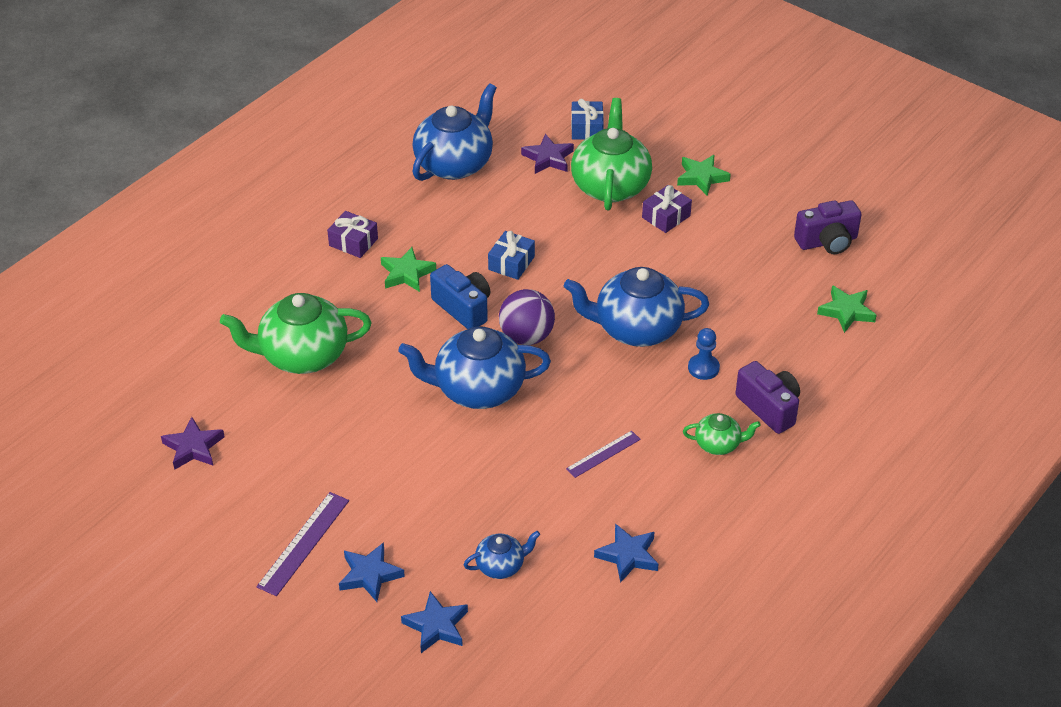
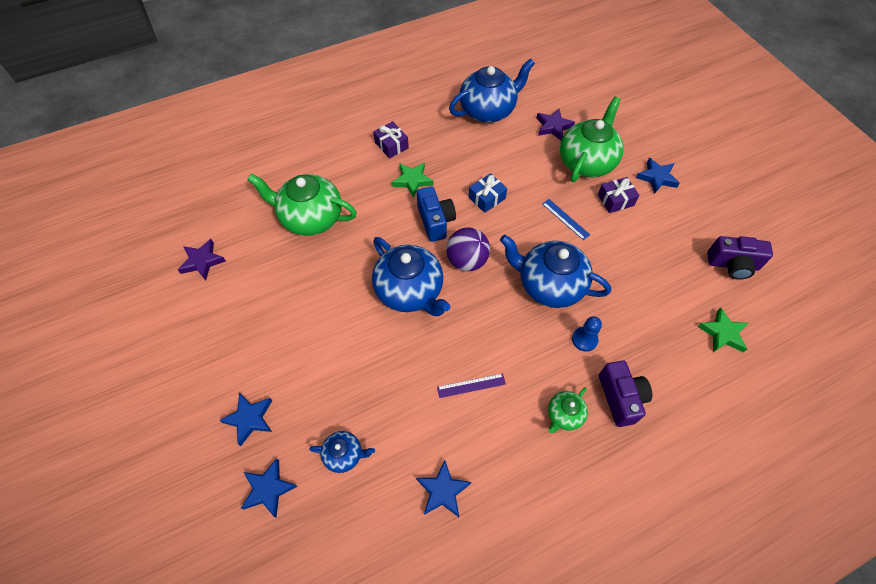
camera: 25 degrees right, 15 degrees up
purple ruler [256,492,349,596] -> none
blue teapot [398,326,551,409] -> blue teapot turned 150 degrees counterclockwise [372,237,450,316]
blue gift [571,99,604,140] -> none
green star [677,155,731,196] -> blue star [636,158,680,194]
green teapot [683,413,761,455] -> green teapot turned 105 degrees clockwise [548,387,588,433]
none -> blue ruler [542,199,590,240]

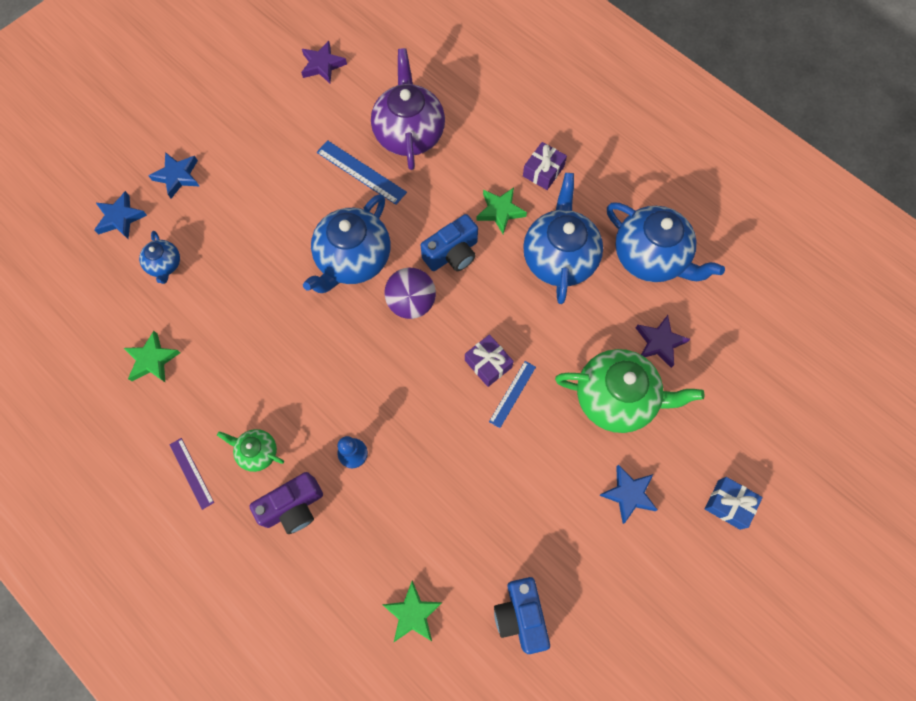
camera: 70 degrees right, 10 degrees up
green teapot [247,174,357,236] -> purple teapot [371,48,445,170]
blue star [416,461,471,517] -> green star [124,331,180,382]
purple ruler [437,373,506,398] -> purple ruler moved to [170,438,214,510]
blue gift [469,173,507,213] -> blue gift moved to [705,477,763,530]
blue teapot [500,235,611,308] -> blue teapot moved to [523,173,603,304]
purple gift [598,177,640,213] -> purple gift moved to [465,334,514,387]
purple camera [707,236,773,280] -> blue camera [494,577,550,654]
none -> blue ruler [317,140,407,205]

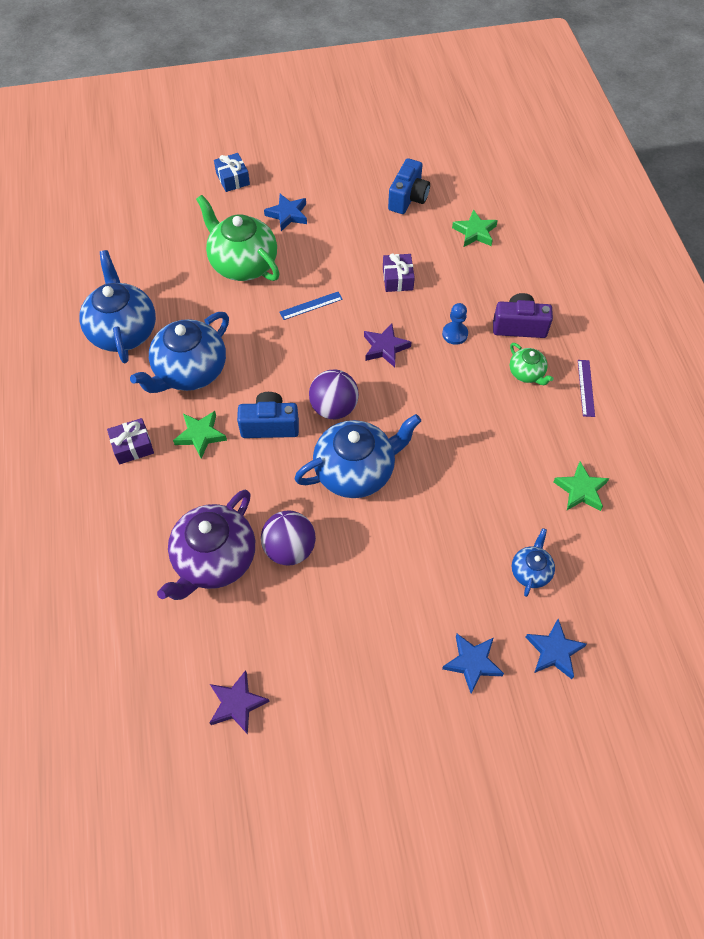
camera: 145 degrees left, 10 degrees down
blue ruler [317,140,407,205] -> purple ball [261,511,316,566]
purple gift [465,334,514,387] -> purple gift moved to [383,253,415,292]
purple star [636,315,690,368] -> purple star moved to [364,323,412,367]

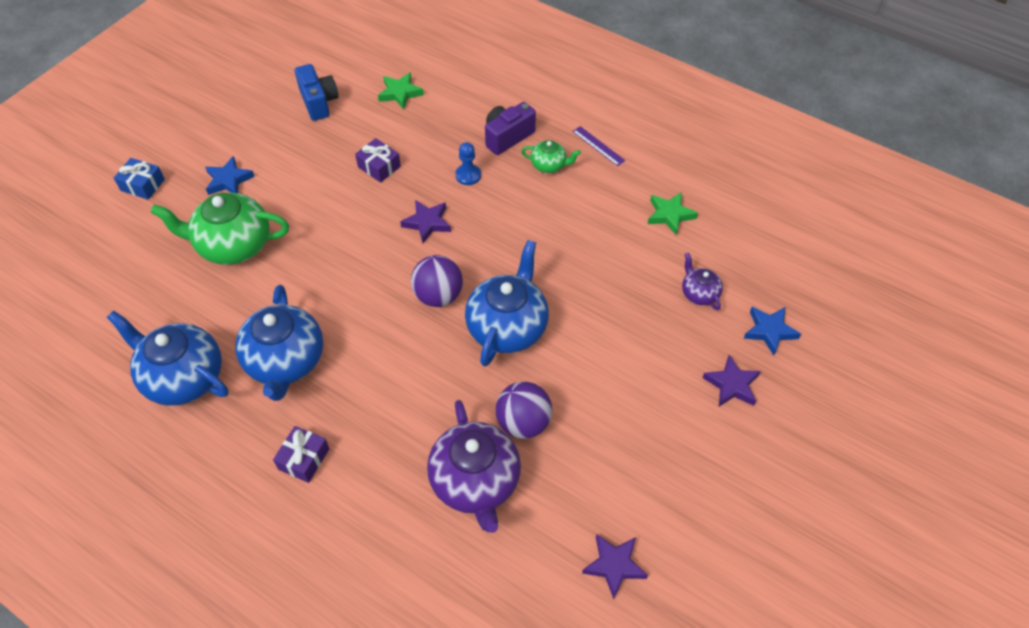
camera: 45 degrees left, 5 degrees down
green star [173,411,227,459] -> none
blue camera [237,392,299,438] -> none
blue ruler [279,292,343,320] -> none
blue star [442,634,504,694] -> purple star [703,355,761,407]
blue teapot [512,528,555,597] -> purple teapot [682,252,723,310]

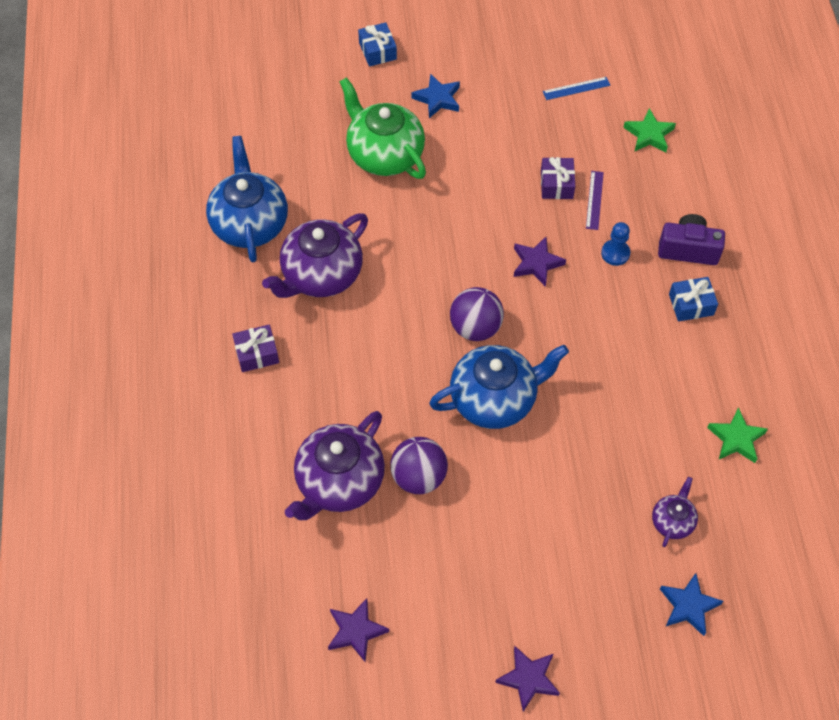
camera: 50 degrees right, 5 degrees up
blue teapot [235,285,323,401] -> purple teapot [262,214,368,298]
blue camera [295,64,339,121] -> blue ruler [543,77,610,100]
green teapot [521,140,581,173] -> blue gift [669,277,718,321]
purple ruler [572,126,625,166] -> purple ruler moved to [586,171,604,230]
purple star [703,355,761,407] -> purple star moved to [495,646,560,712]

